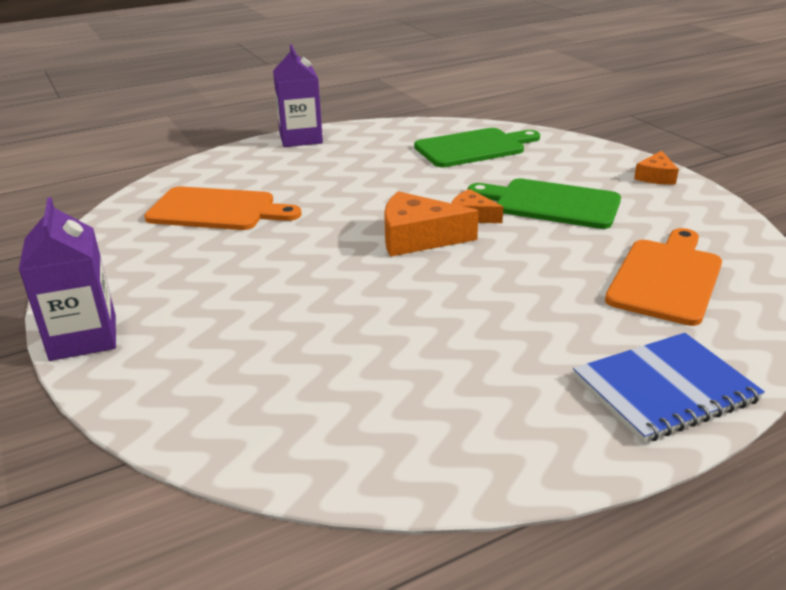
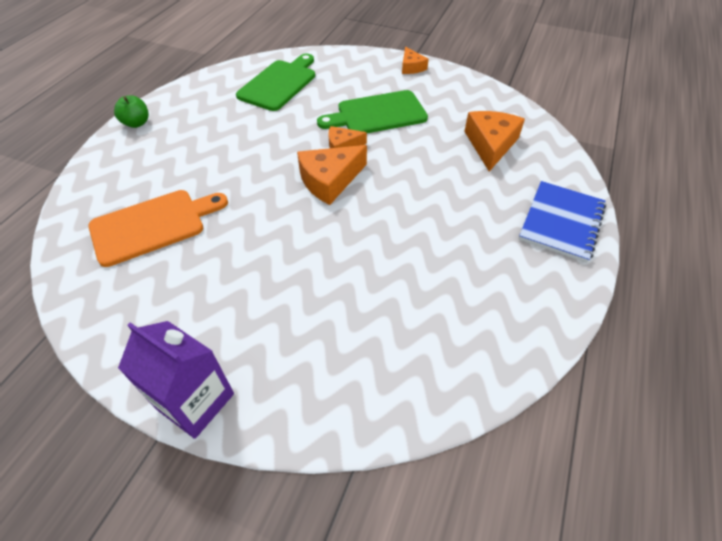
camera: 40 degrees left, 20 degrees up
purple carton [273,44,323,147] -> green apple [114,95,149,128]
orange cutting board [605,228,722,326] -> orange cheese [464,111,525,172]

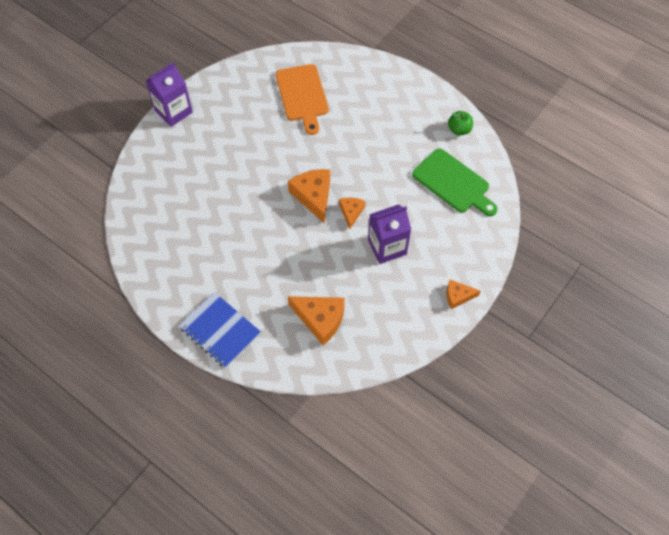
camera: 105 degrees right, 10 degrees up
green apple [114,95,149,128] -> green apple moved to [448,111,473,136]
green cutting board [317,90,428,133] -> purple carton [368,204,411,264]

